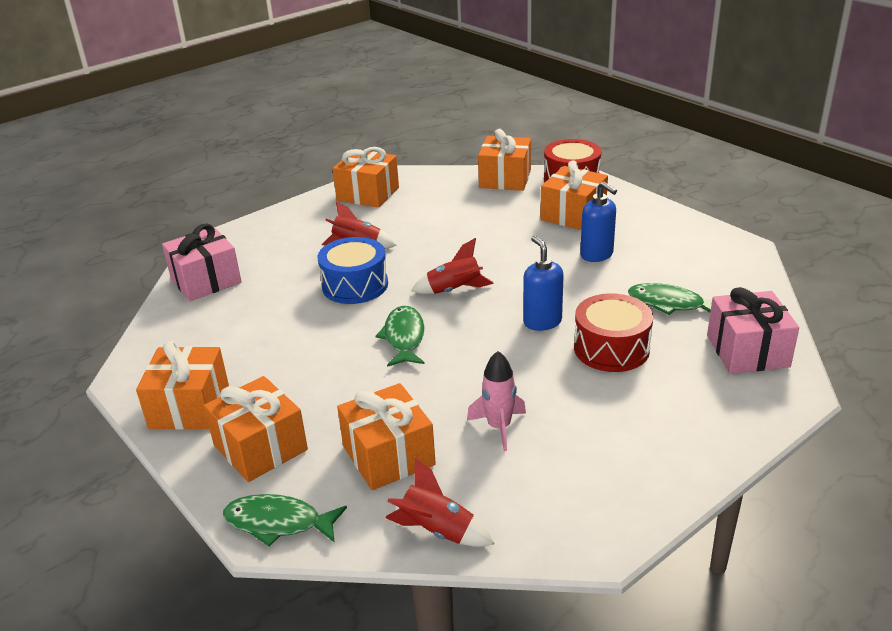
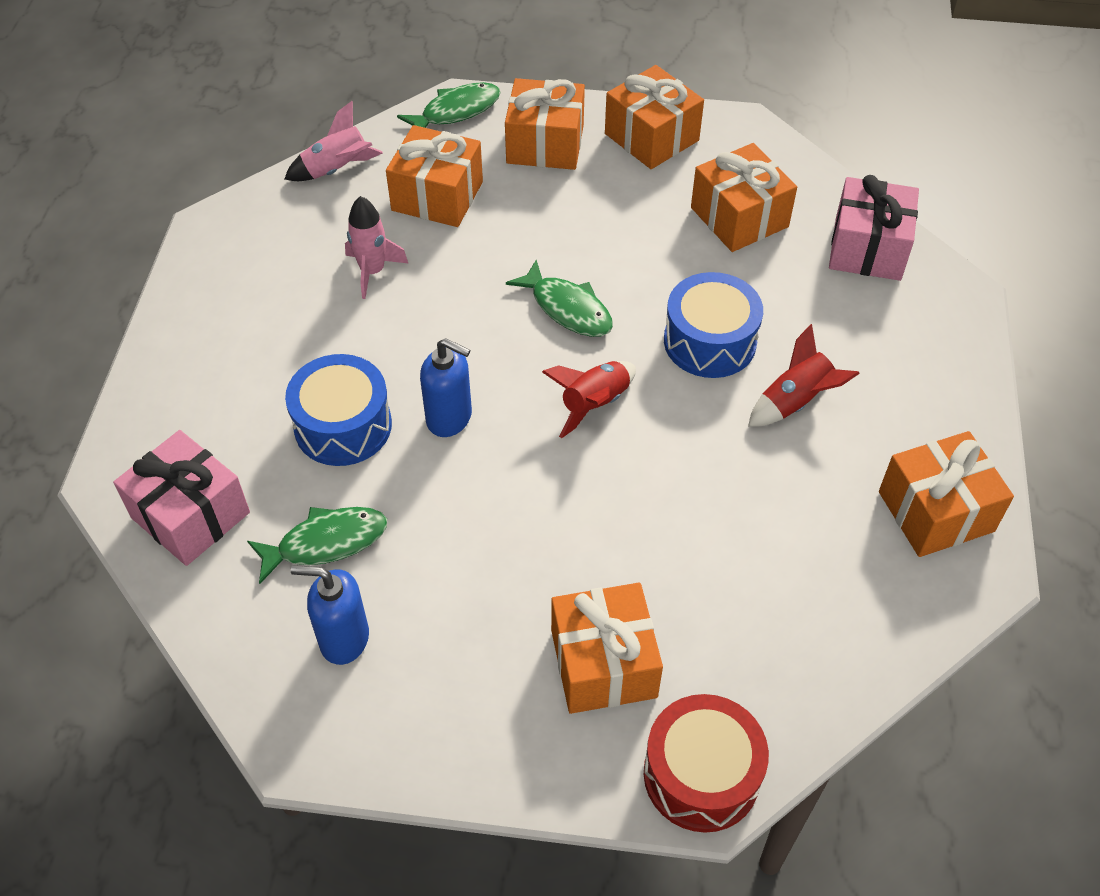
camera: 135 degrees right, 20 degrees up
red rocket [385,458,494,547] -> pink rocket [285,101,383,181]
orange gift [478,129,531,191] -> orange gift moved to [691,143,797,252]
red drum [574,293,653,372] -> blue drum [285,354,392,466]
blue soap dispenser [580,181,617,262] -> blue soap dispenser moved to [291,565,369,665]

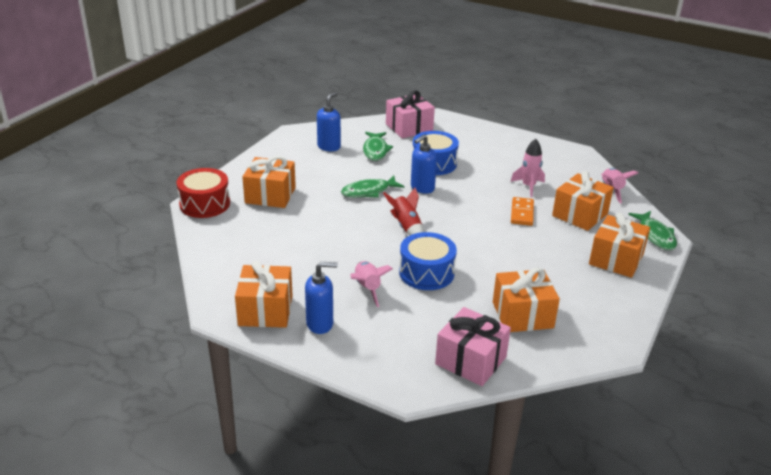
camera: 110 degrees right, 20 degrees down
green fish [506,260,613,337] -> green fish moved to [341,176,404,198]
orange gift [605,65,704,169] -> none
red rocket [748,324,860,426] -> pink rocket [350,261,393,307]
none -> blue soap dispenser [305,262,337,334]
none -> orange domino [511,197,534,226]

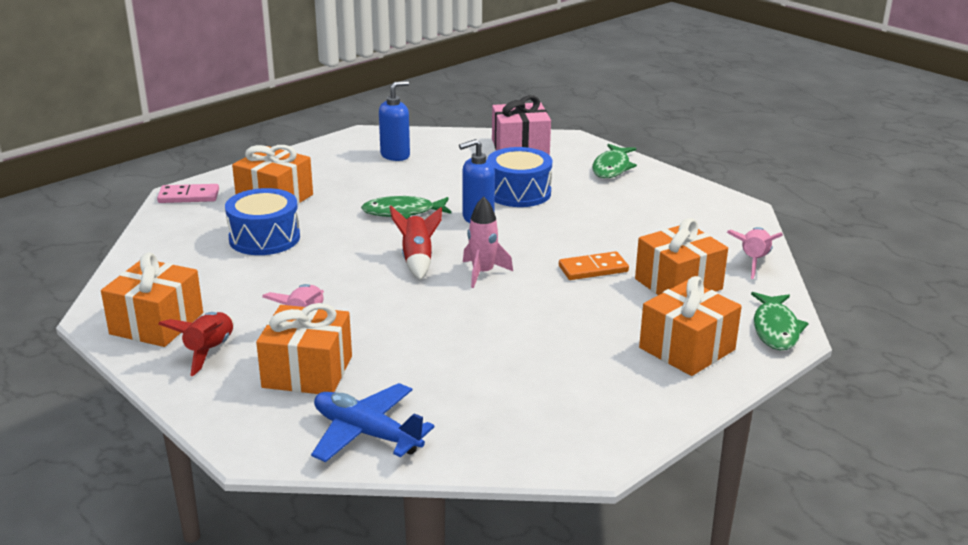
camera: 20 degrees right, 5 degrees down
red drum [176,168,230,218] -> pink domino [157,184,219,203]
blue soap dispenser [305,262,337,334] -> red rocket [158,312,234,376]
green fish [363,132,393,161] -> green fish moved to [592,144,637,178]
blue drum [399,232,457,290] -> blue drum moved to [225,188,300,255]
pink gift [435,307,511,386] -> blue plane [311,383,435,462]
orange gift [493,268,560,332] -> orange gift moved to [256,303,352,394]
pink rocket [510,139,545,197] -> pink rocket moved to [463,196,513,288]
orange domino [511,197,534,226] -> orange domino turned 45 degrees clockwise [559,251,629,280]

